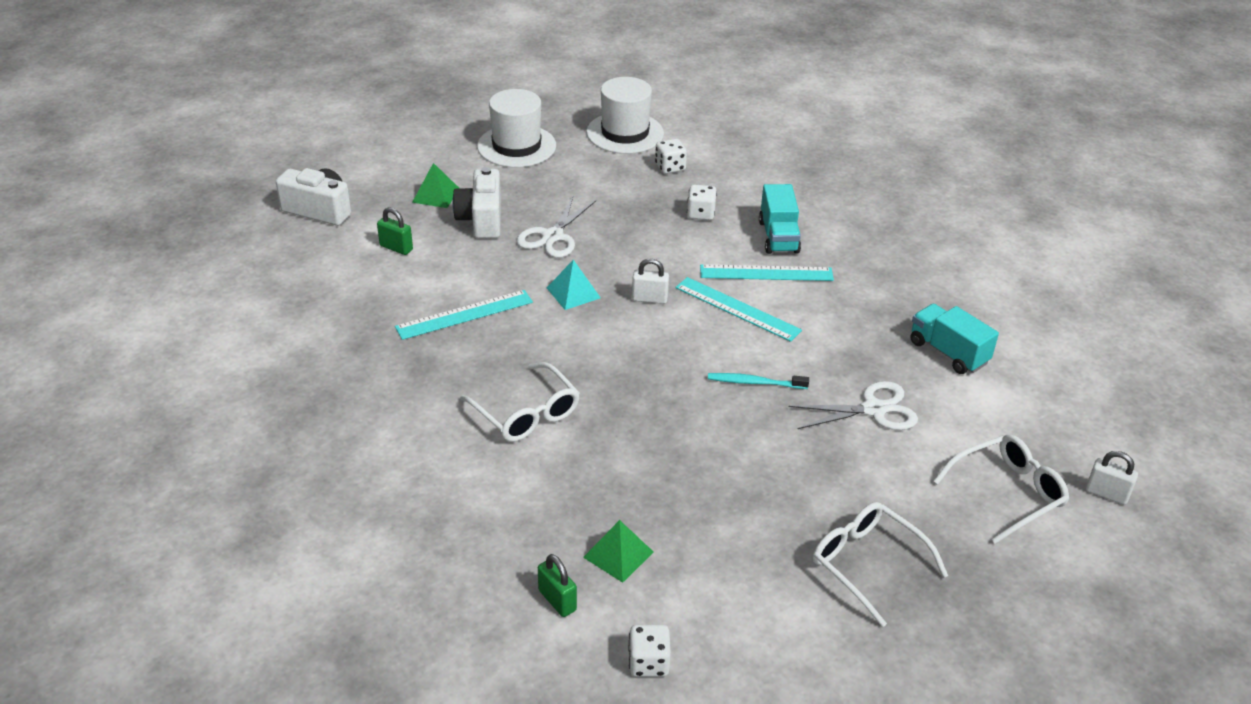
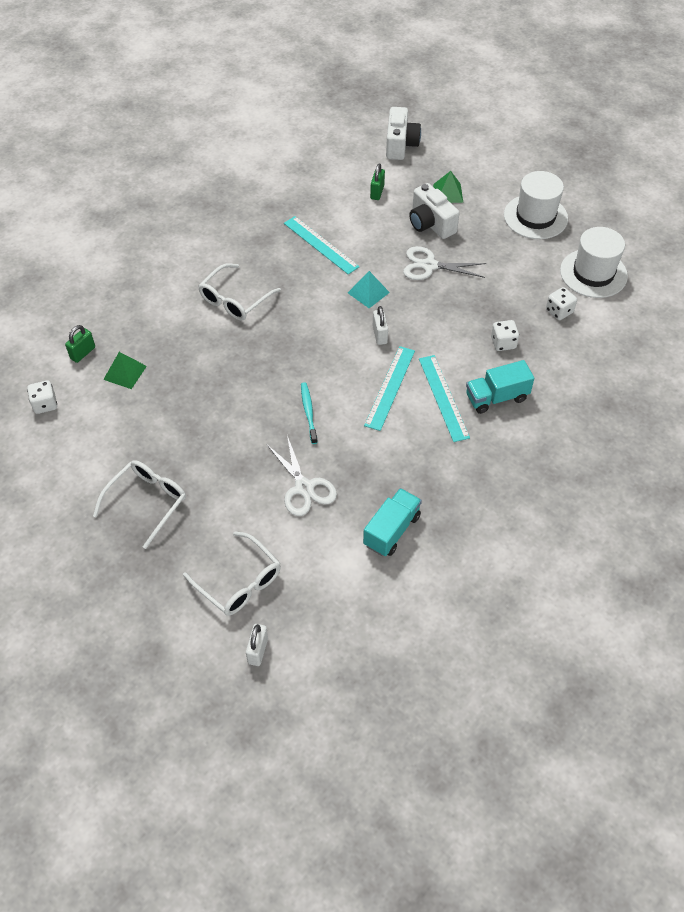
camera: 75 degrees right, 15 degrees up
white camera [452,167,501,239] -> white camera turned 105 degrees counterclockwise [409,183,460,239]

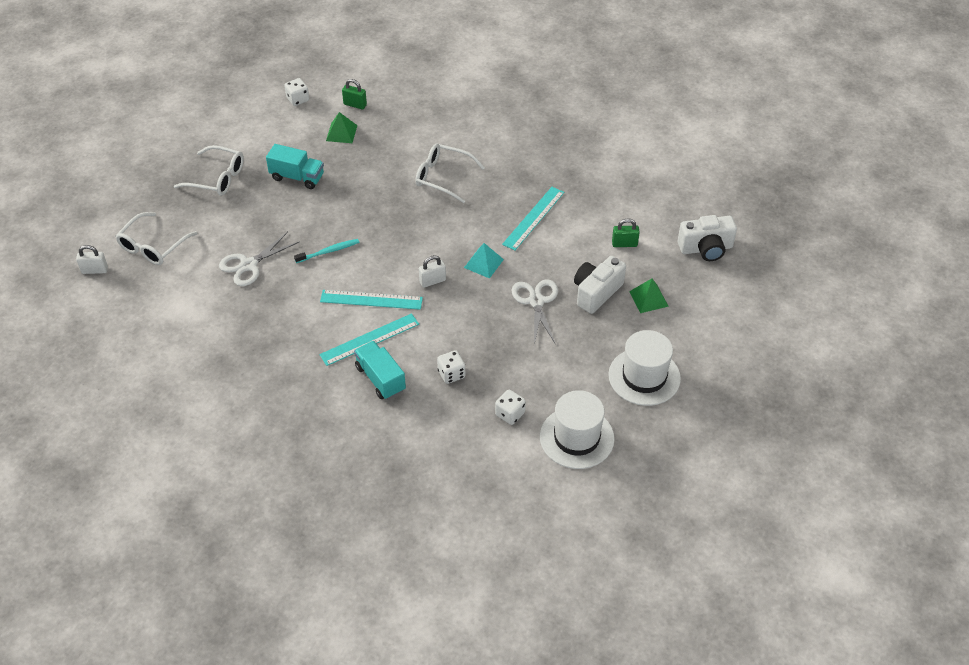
camera: 75 degrees right, 5 degrees down
turquoise truck [363,488,422,556] -> turquoise truck moved to [266,144,324,189]

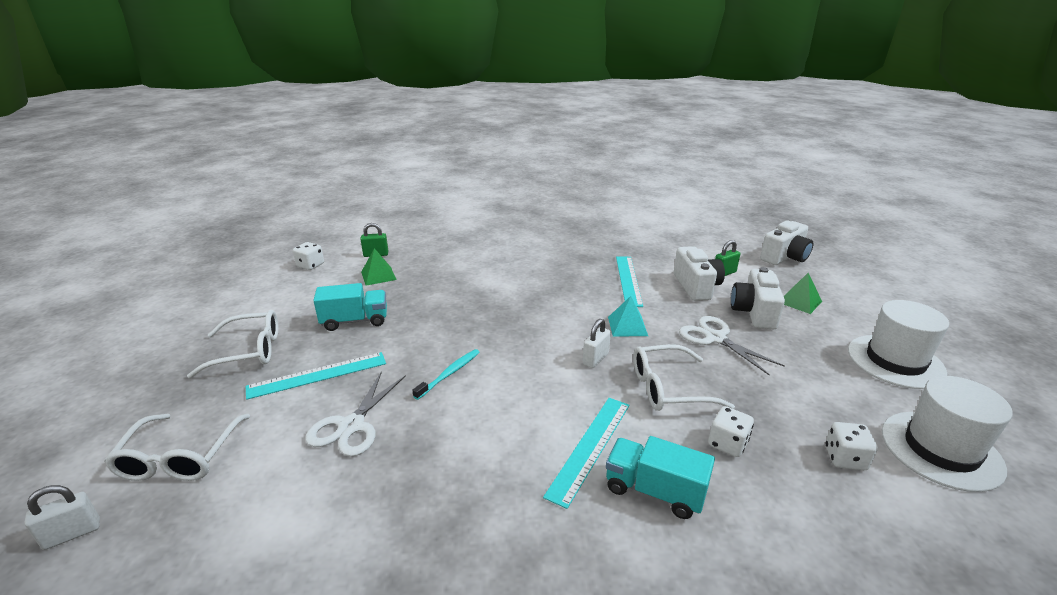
camera: 30 degrees left, 20 degrees down
turquoise ruler [320,290,423,310] -> turquoise ruler moved to [246,352,386,400]
white glasses [415,144,485,203] -> white glasses moved to [633,344,735,411]
none -> white camera [674,246,725,301]

